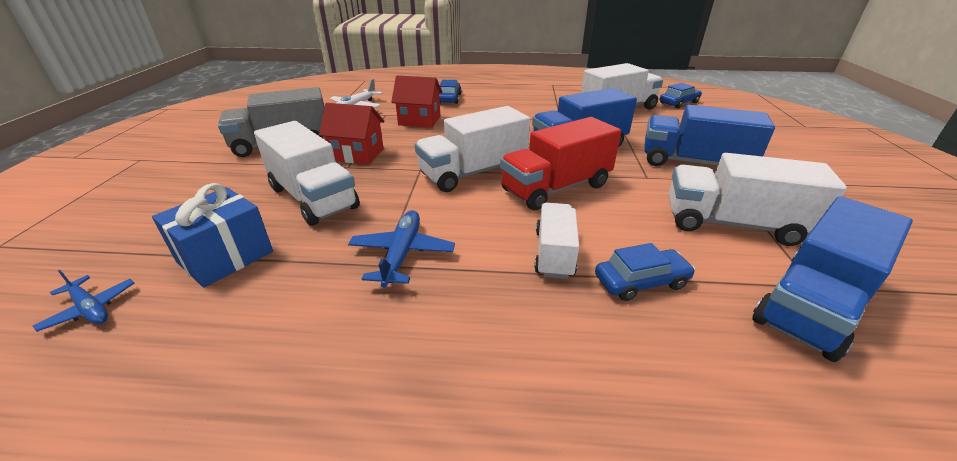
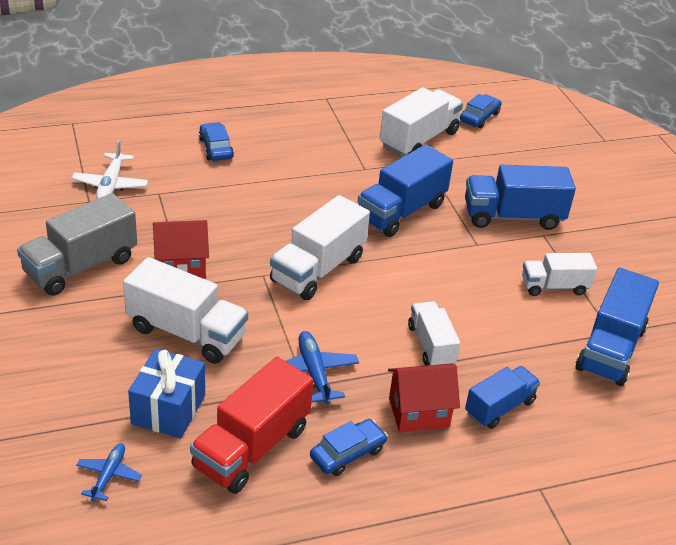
camera: 25 degrees left, 5 degrees up
blue plane [33,270,134,332] -> blue plane turned 90 degrees counterclockwise [76,443,142,501]
red house [391,75,443,128] -> red house moved to [388,364,460,432]
red truck [500,117,621,210] -> red truck moved to [190,357,313,494]
blue car [595,243,695,301] -> blue car moved to [310,419,388,476]
white truck [669,153,847,246] -> white truck [522,253,597,296], size x0.62
none -> blue truck [465,366,540,429]

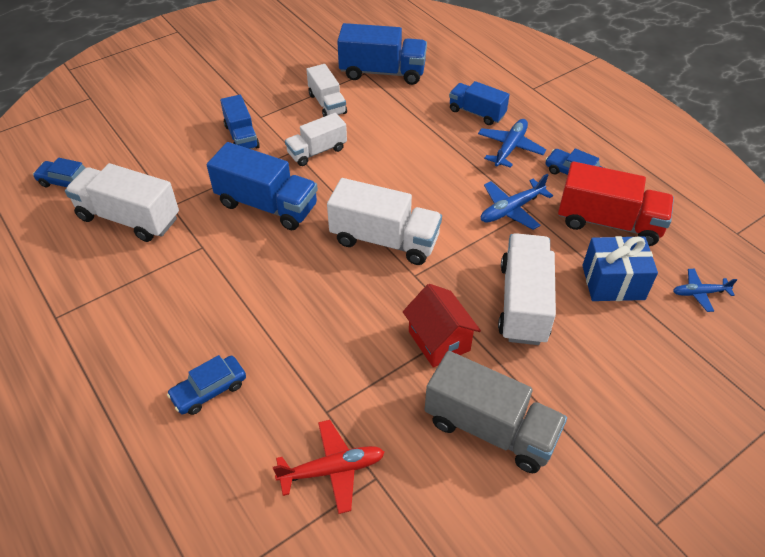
camera: 105 degrees left, 10 degrees up
white plane [72,140,148,199] -> red plane [273,420,385,514]
red house [388,364,460,432] -> blue plane [478,119,546,168]
white truck [408,301,460,366] -> white truck moved to [285,113,347,166]
blue truck [465,165,576,230] -> blue truck [220,95,260,149], size x0.62

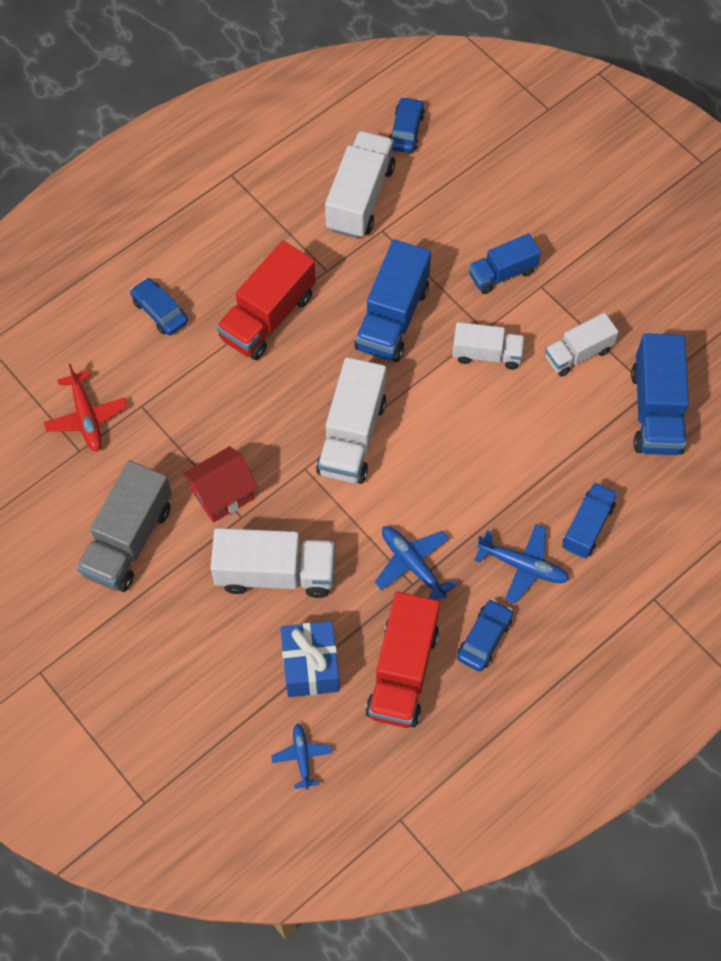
camera: 85 degrees right, 15 degrees up
white truck [285,113,347,166] -> white truck turned 135 degrees clockwise [452,322,525,369]
none -> red truck [216,241,316,360]

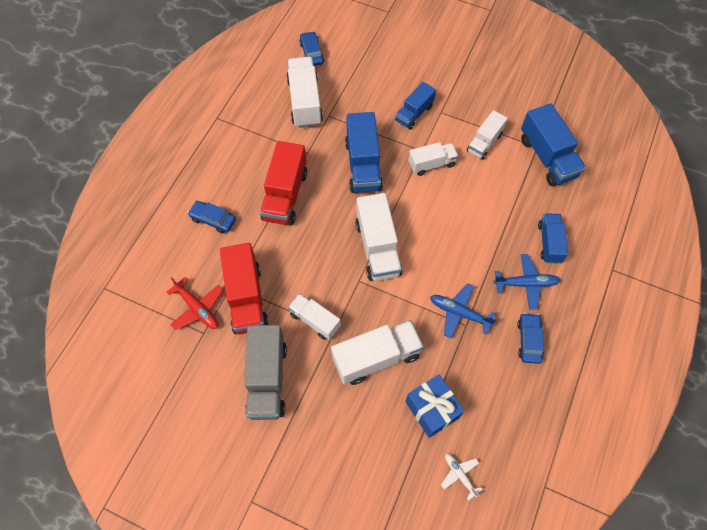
camera: 25 degrees left, 0 degrees up
red house [182,446,258,523] -> white truck [288,293,341,340]
blue plane [271,724,333,790] -> white plane [441,454,483,500]
red truck [366,592,440,728] -> red truck moved to [220,243,269,334]

